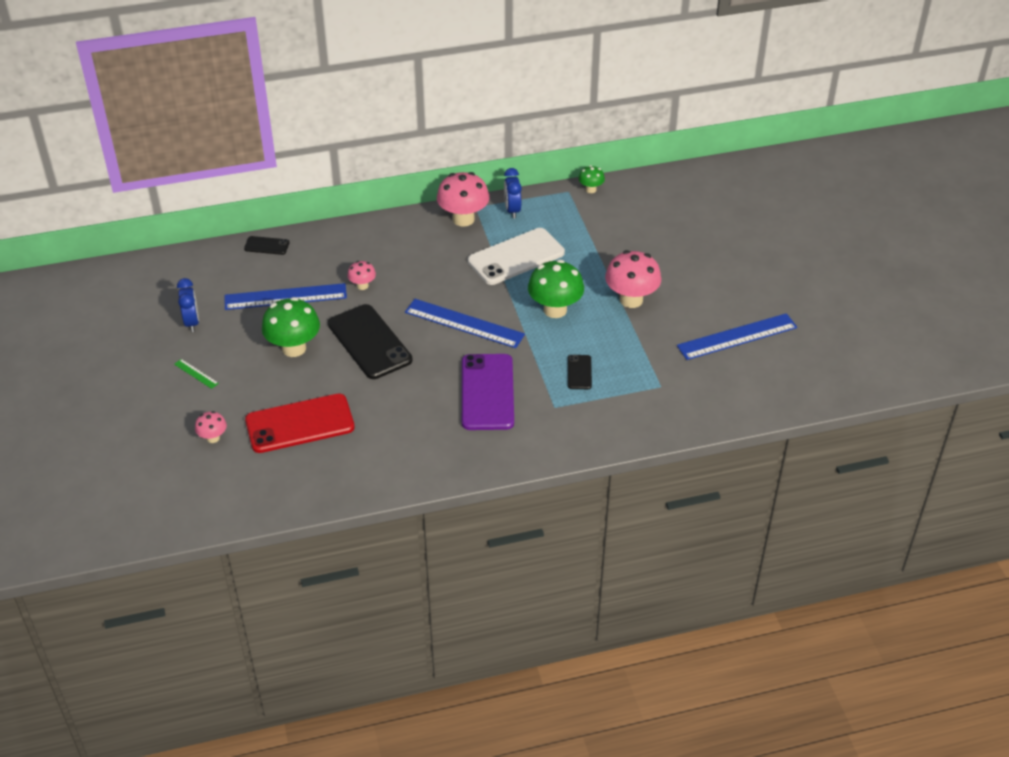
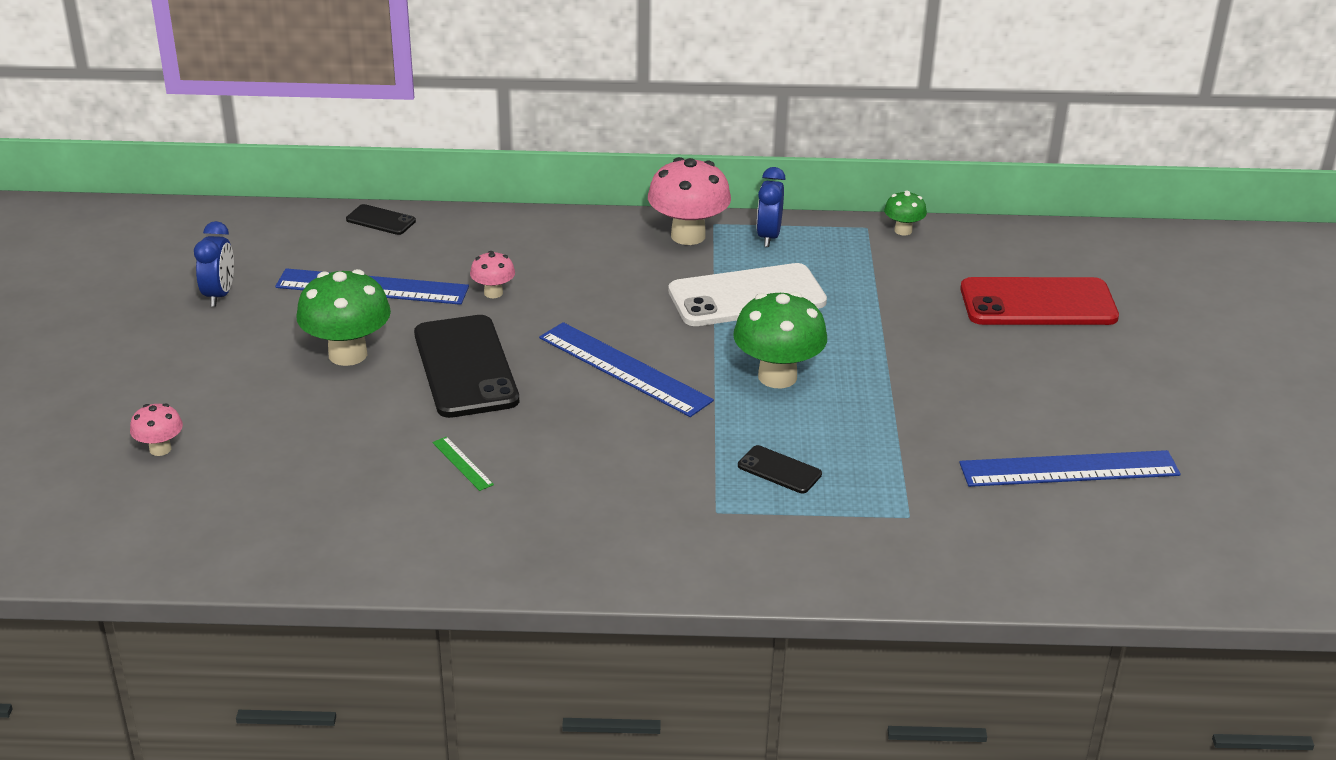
camera: 15 degrees right, 10 degrees down
green ruler [174,359,219,389] -> green ruler moved to [432,437,494,491]
red phone [245,393,355,453] -> red phone moved to [960,277,1119,325]
purple phone [462,354,514,430] -> none
black phone [568,355,592,389] -> black phone turned 75 degrees counterclockwise [738,445,822,493]
pink mushroom [605,250,661,308] -> none

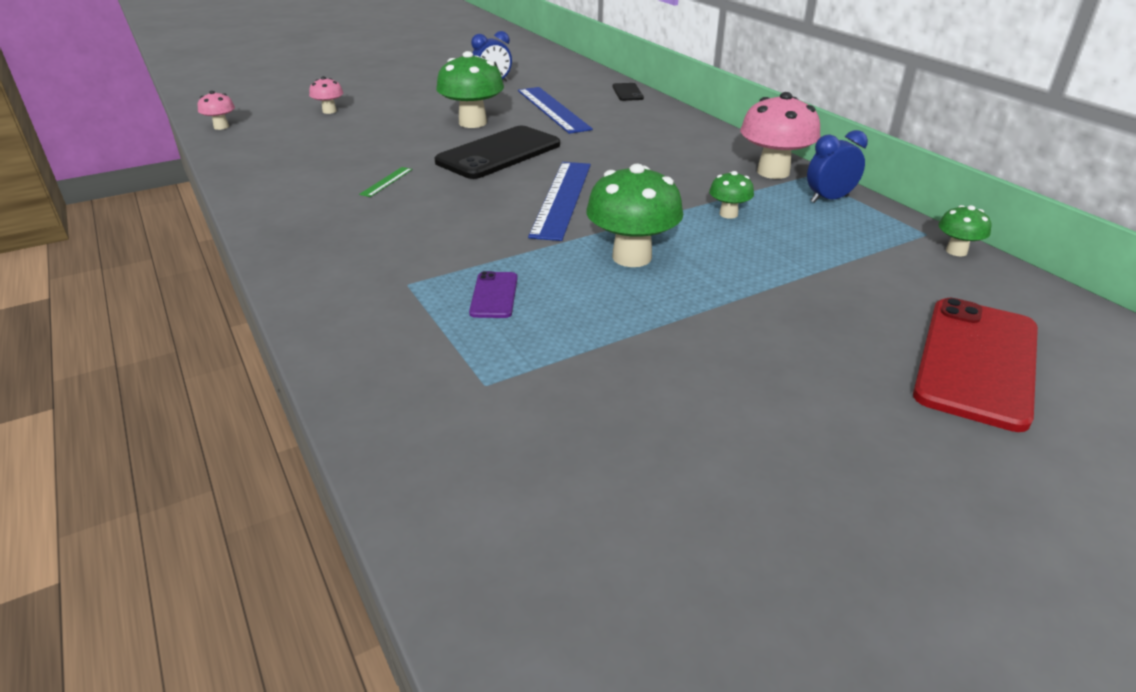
camera: 60 degrees right, 0 degrees up
pink mushroom [470,251,515,298] -> pink mushroom moved to [198,91,235,130]
white phone [668,263,827,326] -> green mushroom [709,171,754,219]
black phone [738,445,822,493] -> purple phone [469,271,518,318]
blue ruler [959,450,1181,487] -> none
red phone [960,277,1119,325] -> red phone turned 60 degrees clockwise [913,298,1038,432]

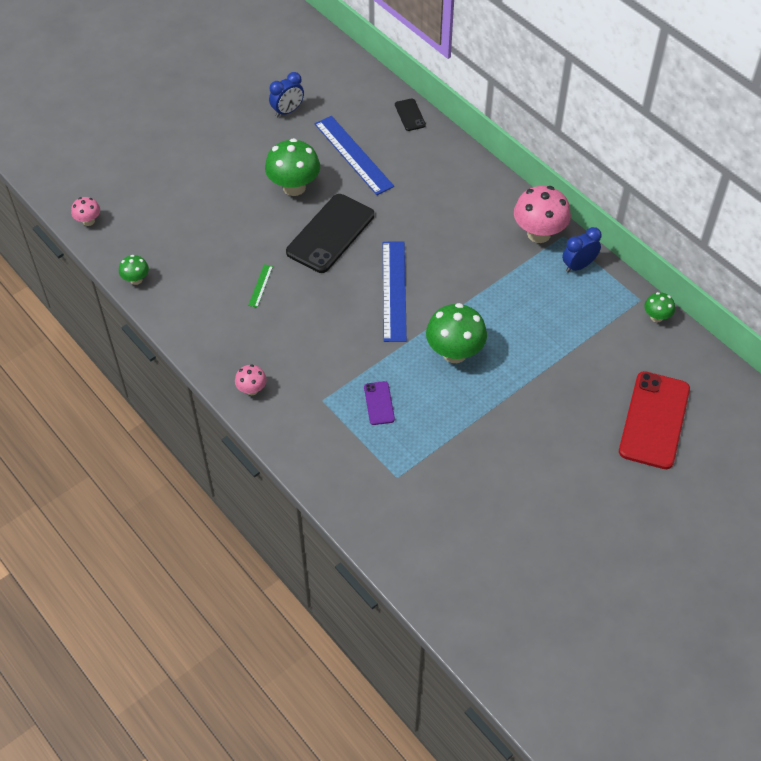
camera: 10 degrees left, 20 degrees up
pink mushroom [309,76,343,114] -> pink mushroom moved to [235,364,267,395]
green mushroom [709,171,754,219] -> green mushroom moved to [119,255,149,285]

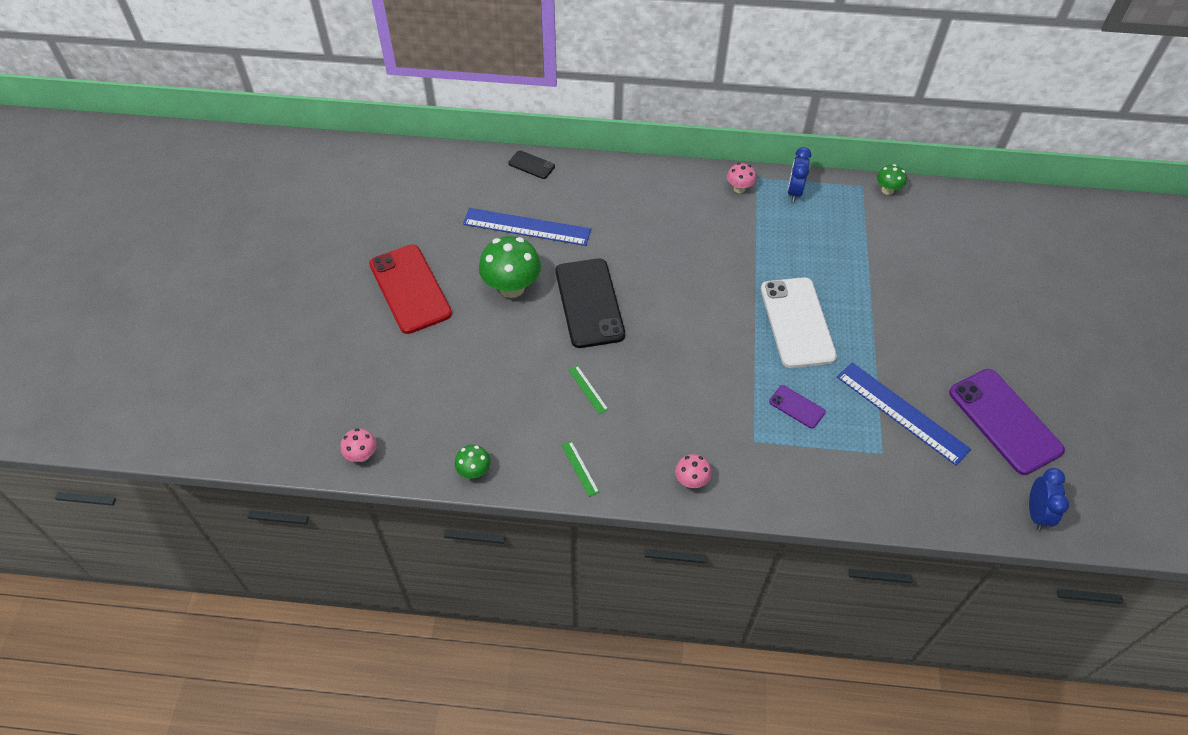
camera: 45 degrees left, 0 degrees up
blue clock [269,72,304,117] -> blue clock moved to [1029,468,1069,531]
blue ruler [383,242,407,342] -> blue ruler moved to [837,362,971,466]
green mushroom [426,303,487,363] -> white phone [761,277,837,368]
pink mushroom [514,186,571,243] -> pink mushroom [727,163,756,193], size x0.51
red phone [619,371,690,469] -> red phone moved to [369,244,452,334]
none -> green ruler [561,441,599,497]
none -> purple phone [949,369,1065,475]

